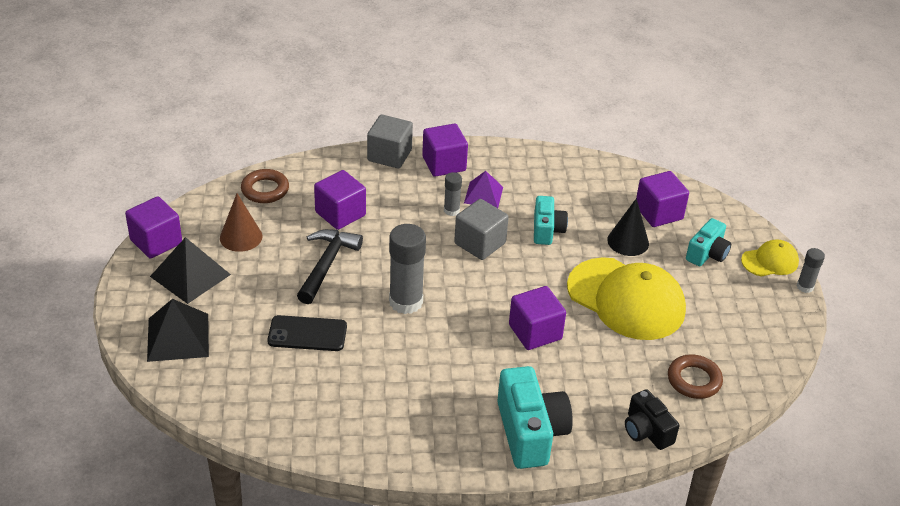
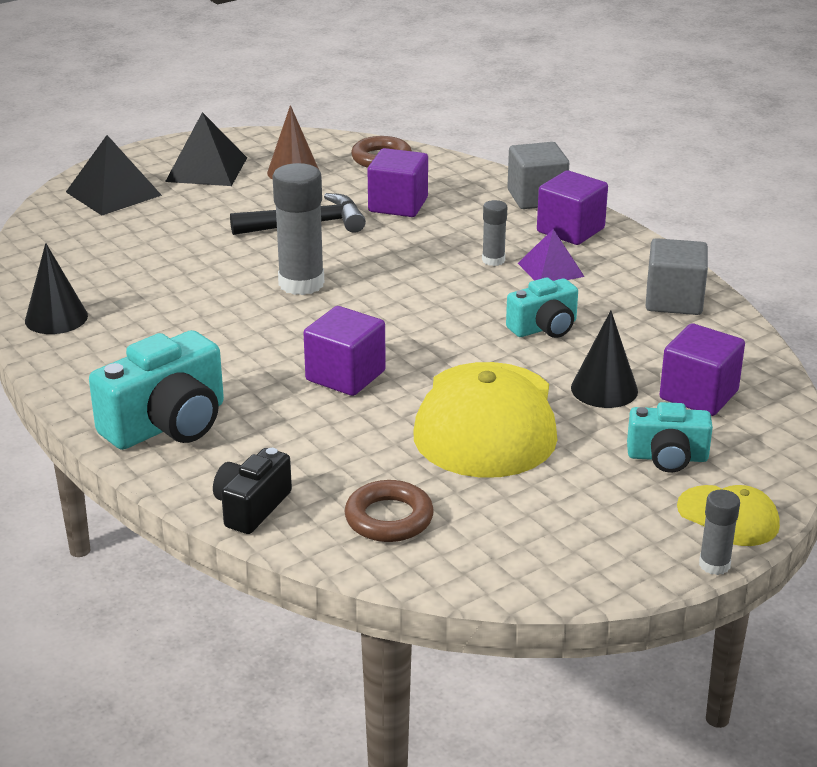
camera: 60 degrees right, 10 degrees down
purple cube [125,196,182,259] -> none
black phone [267,315,347,351] -> none
grey cube [454,199,509,260] -> grey cube moved to [646,238,708,315]
none -> black cone [25,243,88,334]

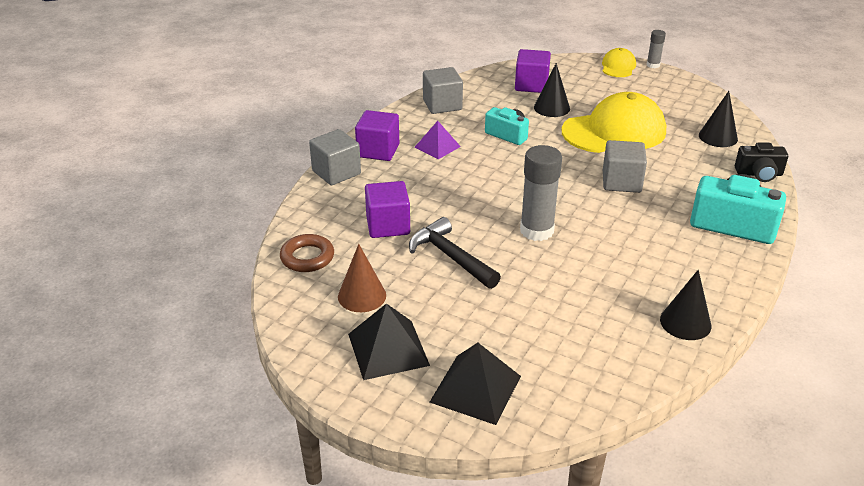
camera: 115 degrees left, 5 degrees up
purple cube [304,306,386,396] -> grey cube [603,140,647,193]
brown ring [345,480,434,542] -> black cone [699,91,738,147]
grey glue stick [482,200,507,266] -> none
turquoise camera [627,402,713,473] -> none

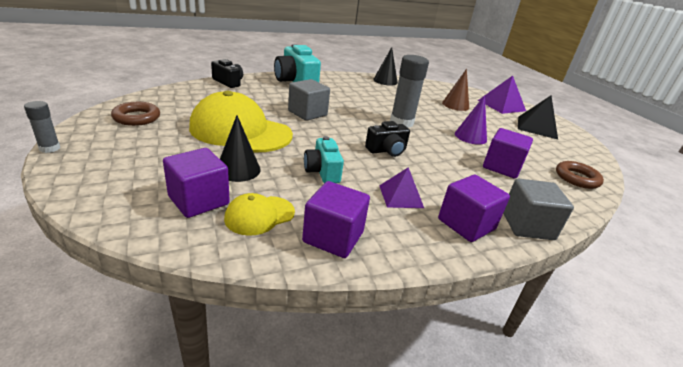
camera: 145 degrees left, 5 degrees down
brown cone [338,244,386,312] -> brown cone moved to [442,69,469,111]
black hammer [409,217,501,289] -> purple cone [455,95,487,145]
grey cube [423,67,463,114] -> purple cube [302,181,370,258]
black pyramid [430,343,521,425] -> purple pyramid [478,76,526,114]
yellow cap [602,48,636,77] -> yellow cap moved to [224,193,295,236]
black cone [699,91,738,147] -> none
none -> brown ring [111,102,160,126]
none -> black camera [365,121,410,157]

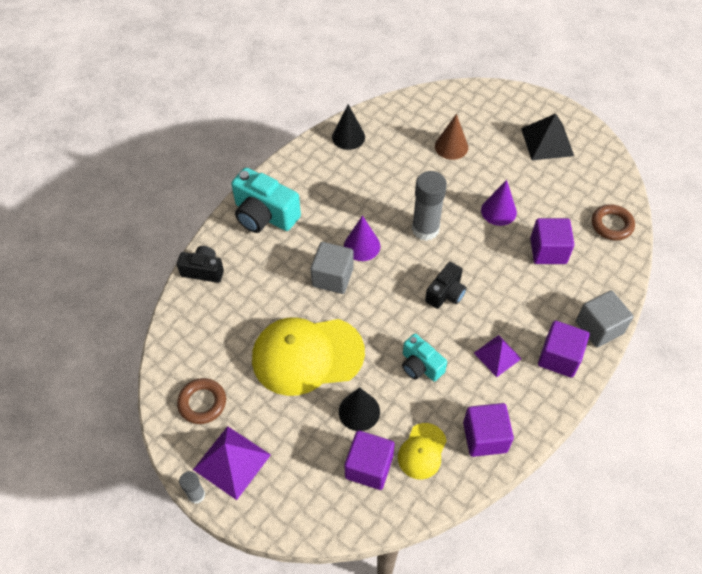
camera: 25 degrees left, 25 degrees up
purple pyramid [478,76,526,114] -> purple pyramid moved to [193,426,271,500]
none -> purple cone [344,215,380,261]

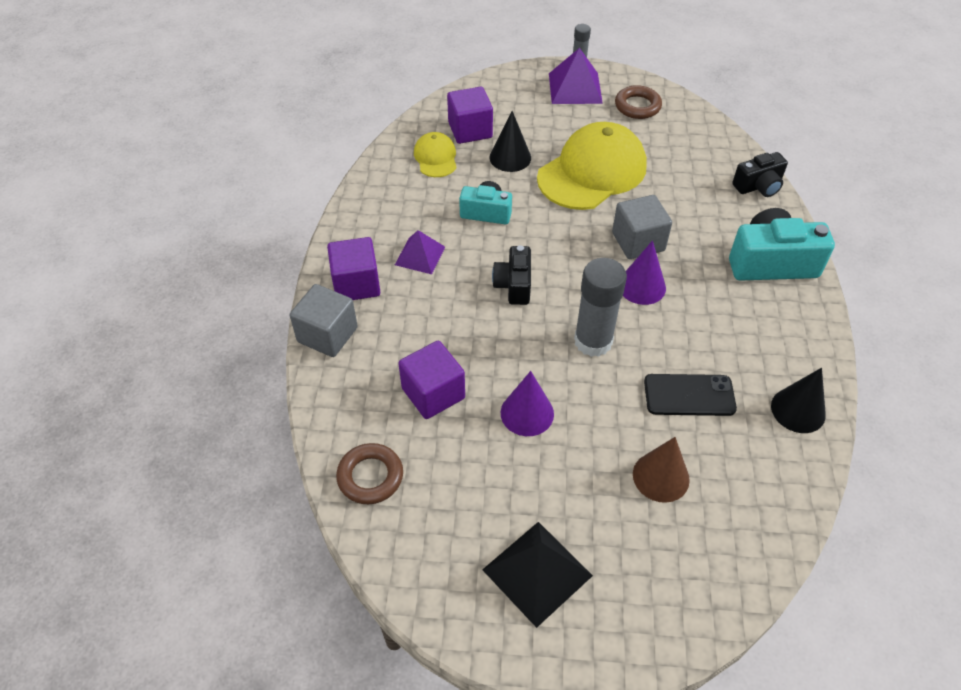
camera: 145 degrees right, 5 degrees down
purple cube [463,403,514,457] -> none
none -> black phone [644,374,737,416]

